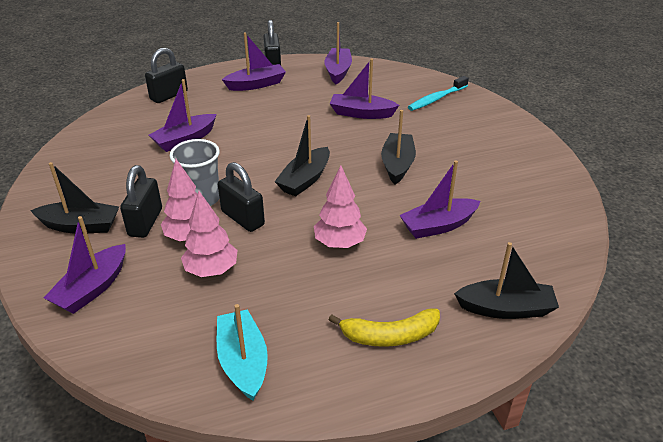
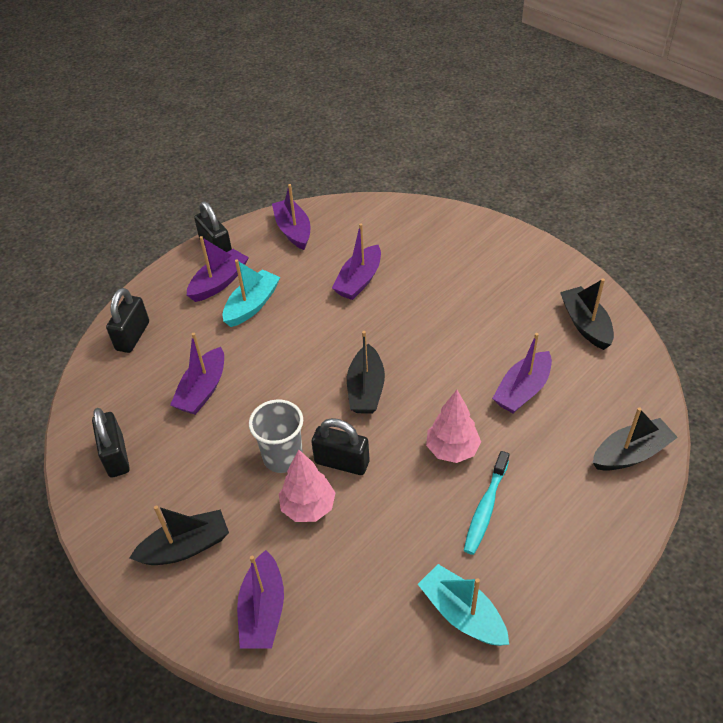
camera: 25 degrees left, 10 degrees up
black padlock [120,165,162,238] -> black padlock moved to [92,408,130,478]
pink tree [181,191,238,277] -> none
yellow banana [329,308,440,347] -> none
purple boat [330,58,399,119] -> purple boat turned 45 degrees counterclockwise [332,223,381,300]
black boat [381,110,416,185] -> black boat moved to [560,278,614,350]
turquoise toothbrush [408,76,469,111] -> turquoise toothbrush moved to [464,451,509,555]
none -> turquoise boat [223,259,280,327]

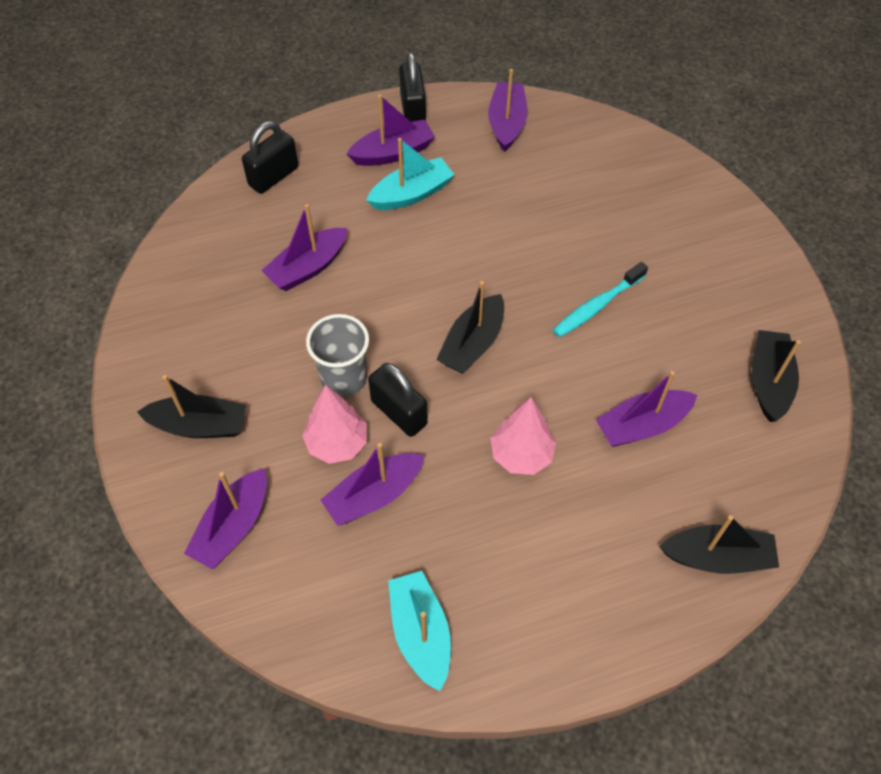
camera: 25 degrees right, 10 degrees up
black padlock [92,408,130,478] -> none
purple boat [332,223,381,300] -> purple boat moved to [321,443,424,526]
turquoise toothbrush [464,451,509,555] -> turquoise toothbrush moved to [553,262,648,337]

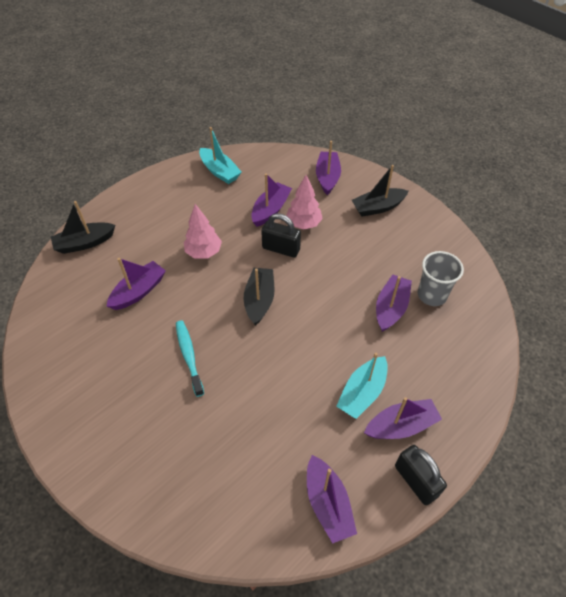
camera: 155 degrees right, 5 degrees down
black padlock [242,121,298,194] -> none
grey cup [306,314,369,397] -> grey cup moved to [418,251,464,306]
purple boat [347,94,435,166] -> purple boat turned 150 degrees counterclockwise [364,397,442,439]
turquoise toothbrush [553,262,648,337] -> turquoise toothbrush turned 45 degrees counterclockwise [176,320,204,397]
black boat [752,330,801,422] -> none

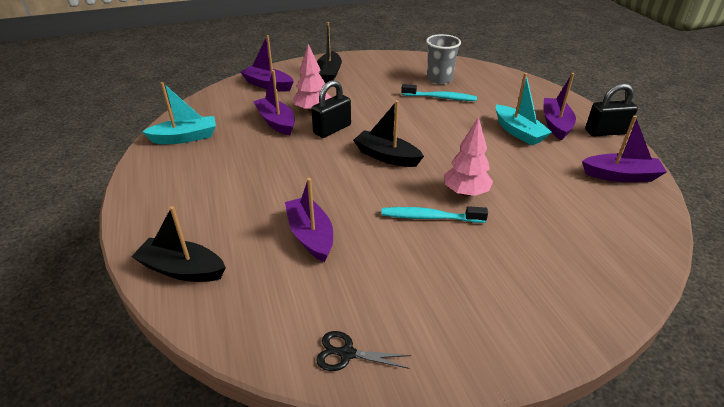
camera: 65 degrees left, 15 degrees down
black boat [51,201,115,254] -> black boat turned 105 degrees clockwise [131,206,226,282]
pink tree [184,204,222,259] -> pink tree moved to [444,117,493,197]
purple boat [376,275,412,332] -> turquoise toothbrush [401,84,477,101]
none -> black scissors [316,331,411,371]

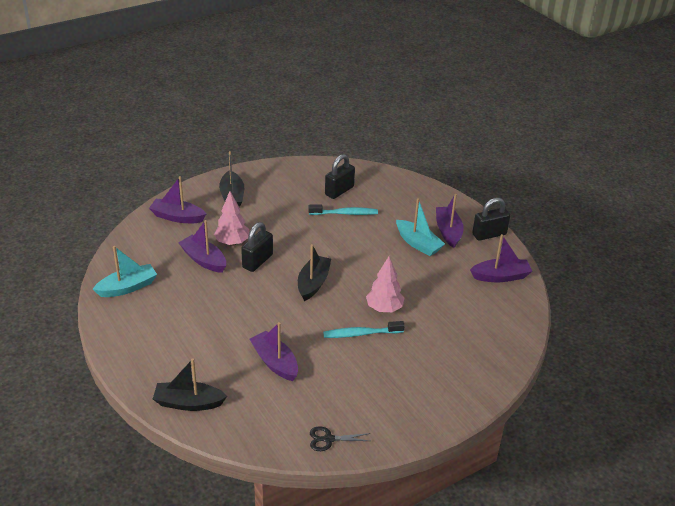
camera: 15 degrees left, 0 degrees up
black boat [353,100,424,167] -> black boat turned 90 degrees clockwise [298,244,331,301]
grey cup [426,34,461,84] -> black padlock [325,154,355,199]

